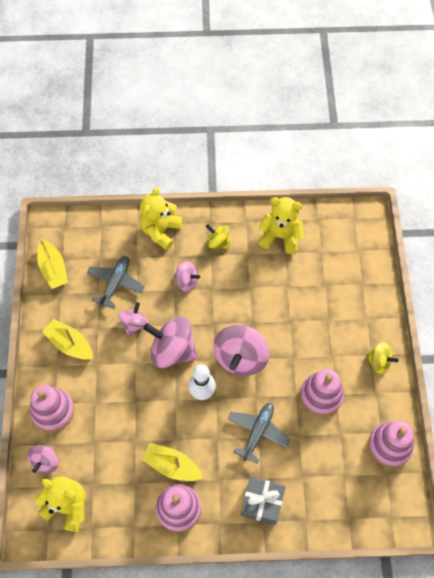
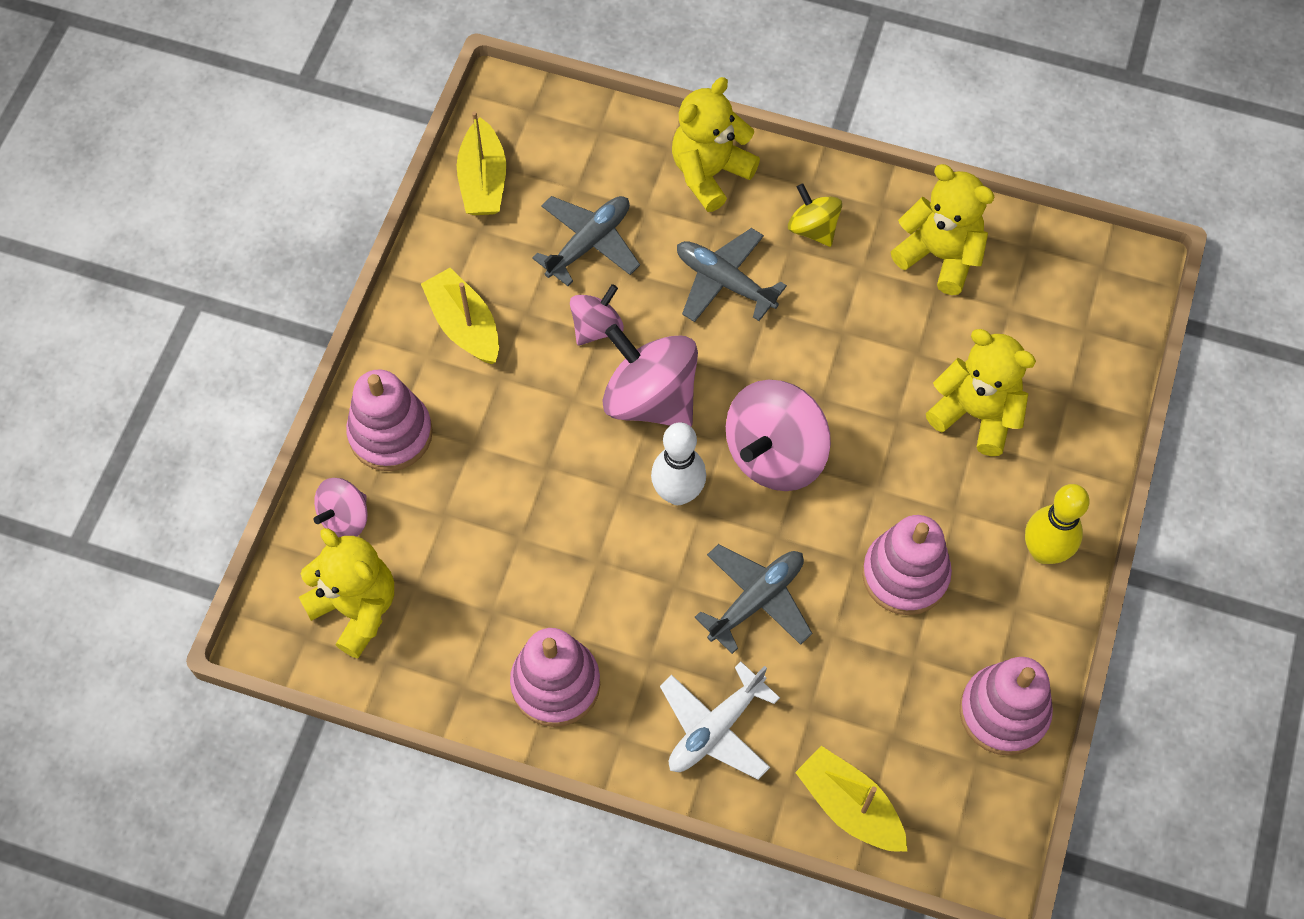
camera: 20 degrees right, 0 degrees up
yellow boat [142,443,203,481] -> yellow boat moved to [795,746,907,851]
pink spinning top [174,262,200,292] -> grey plane [677,228,787,322]
grey gift [241,476,285,525] -> white plane [660,662,780,780]
yellow spinning top [366,342,399,374] -> yellow bowling pin [1025,484,1090,564]
none -> yellow teddy bear [926,329,1036,456]

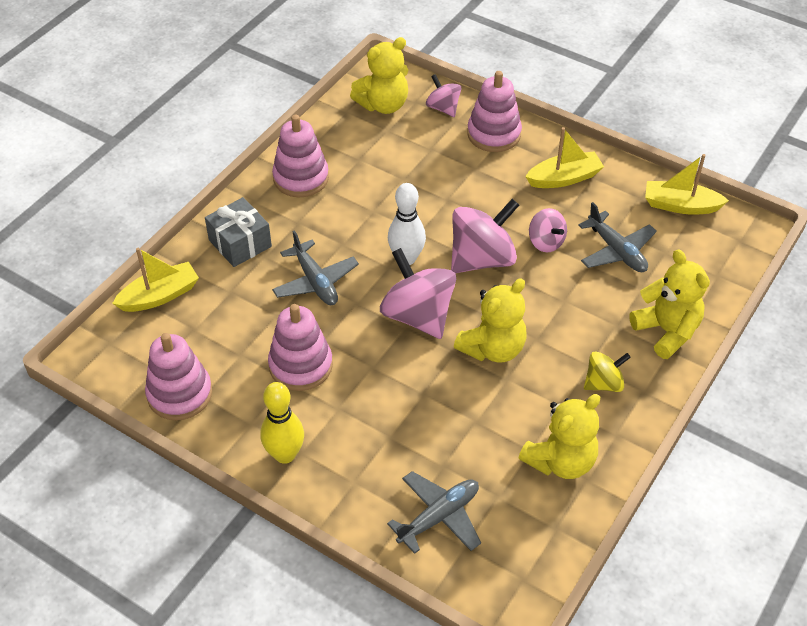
camera: 105 degrees right, 15 degrees down
white plane [660,662,780,780] -> grey gift [205,197,272,267]
grey plane [677,228,787,322] -> grey plane moved to [387,471,481,554]
yellow teddy bear [926,329,1036,456] -> yellow teddy bear moved to [454,278,527,362]

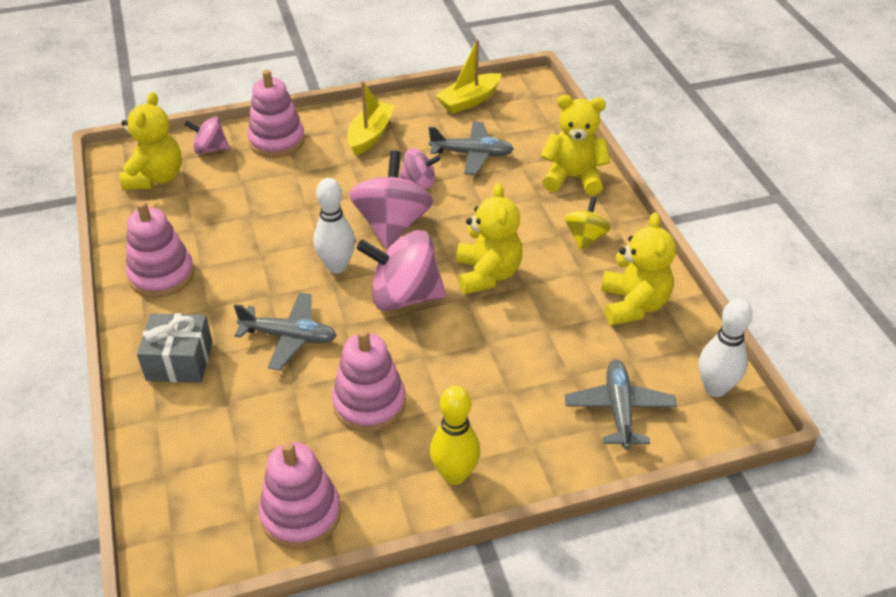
camera: 50 degrees left, 5 degrees down
yellow boat [112,248,199,312] -> none
none -> white bowling pin [699,299,753,397]

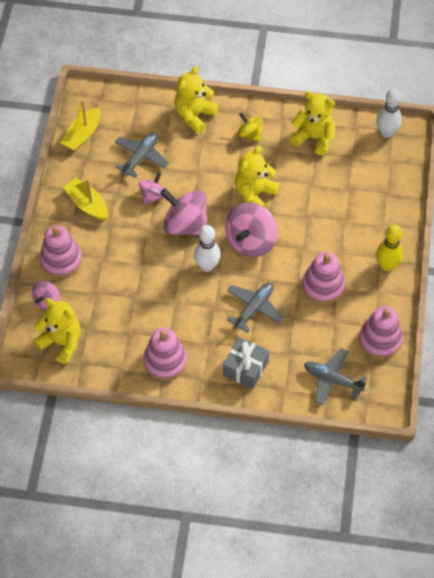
camera: 65 degrees left, 15 degrees up
yellow boat [435,39,501,114] -> yellow boat turned 45 degrees clockwise [61,100,100,151]
yellow teddy bear [456,183,522,294] -> yellow teddy bear turned 75 degrees counterclockwise [235,146,280,207]
grey plane [565,360,677,449] -> grey plane moved to [304,348,367,405]

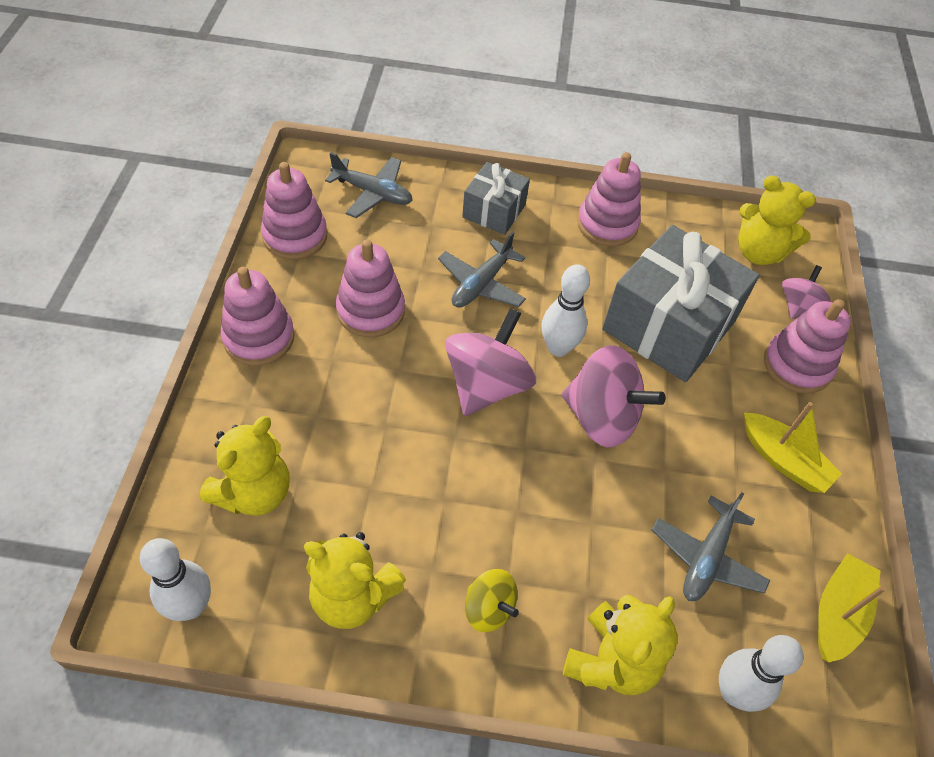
camera: 175 degrees right, 5 degrees down
pink spinning top [139,172,164,205] -> none
yellow teddy bear [235,146,280,207] -> yellow teddy bear moved to [199,416,289,516]
yellow bowling pin [376,224,403,271] -> pink stacking toy [221,267,295,366]
none -> grey gift [602,225,760,382]
none -> white bowling pin [719,635,804,712]

